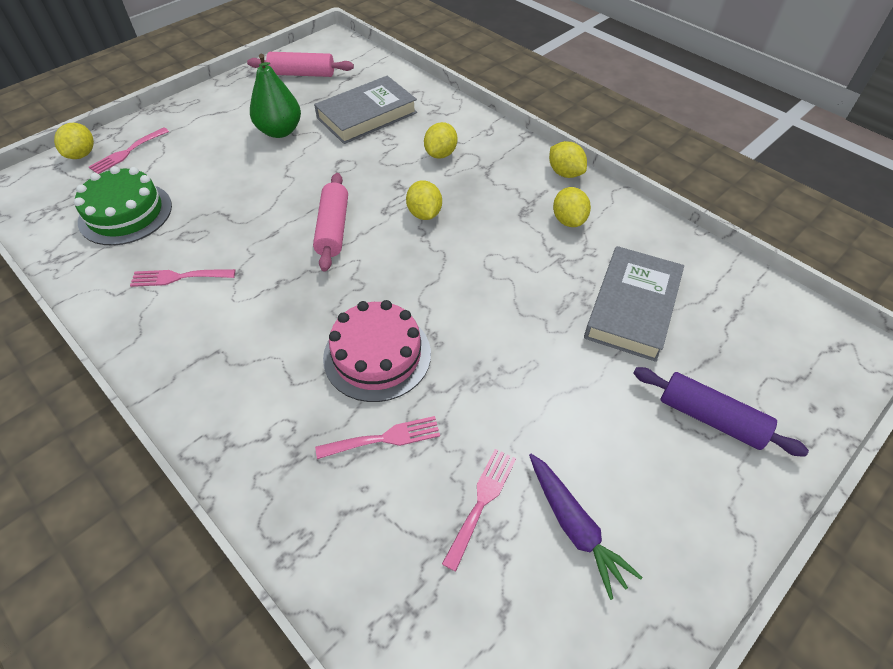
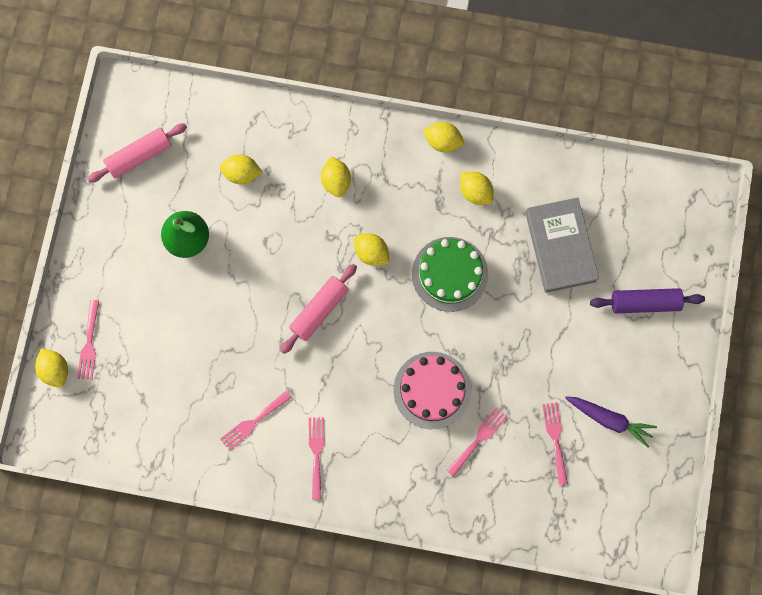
camera: 35 degrees left, 25 degrees up
green cake [74,166,172,246] -> green cake moved to [412,237,488,312]
pink rolling pin [313,173,348,271] -> pink rolling pin turned 75 degrees clockwise [281,264,357,354]
grey book [314,76,417,144] -> yellow lemon [220,154,262,184]
none -> pink fork [309,417,324,500]

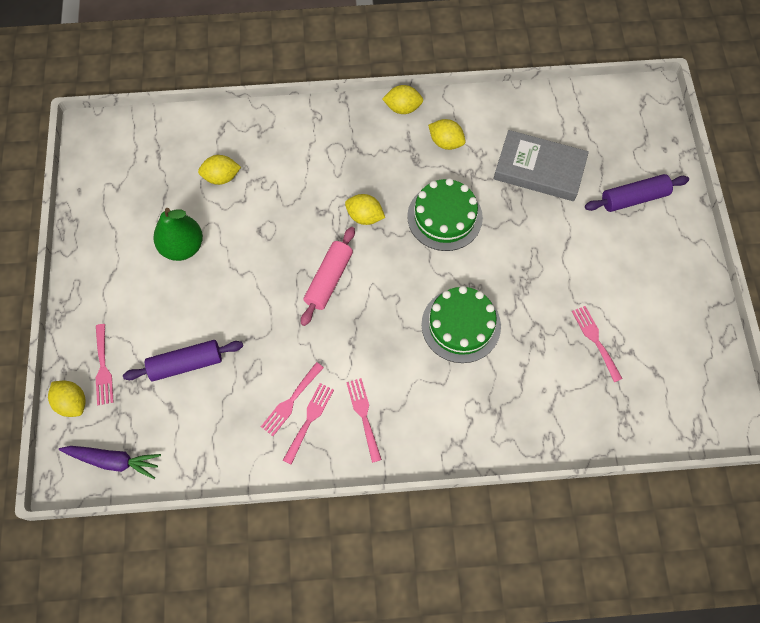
camera: 15 degrees left, 10 degrees down
pink rolling pin [88,123,187,183] -> none
yellow lemon [321,156,351,197] -> none
pink cake [393,352,471,429] -> green cake [421,286,501,363]
pink fork [447,407,507,477] -> pink fork moved to [283,383,334,465]
grey book [525,197,599,293] -> grey book turned 45 degrees counterclockwise [494,130,589,201]
purple carrot [565,396,657,448] -> purple carrot moved to [59,446,161,479]
none -> purple rolling pin [123,340,243,381]

